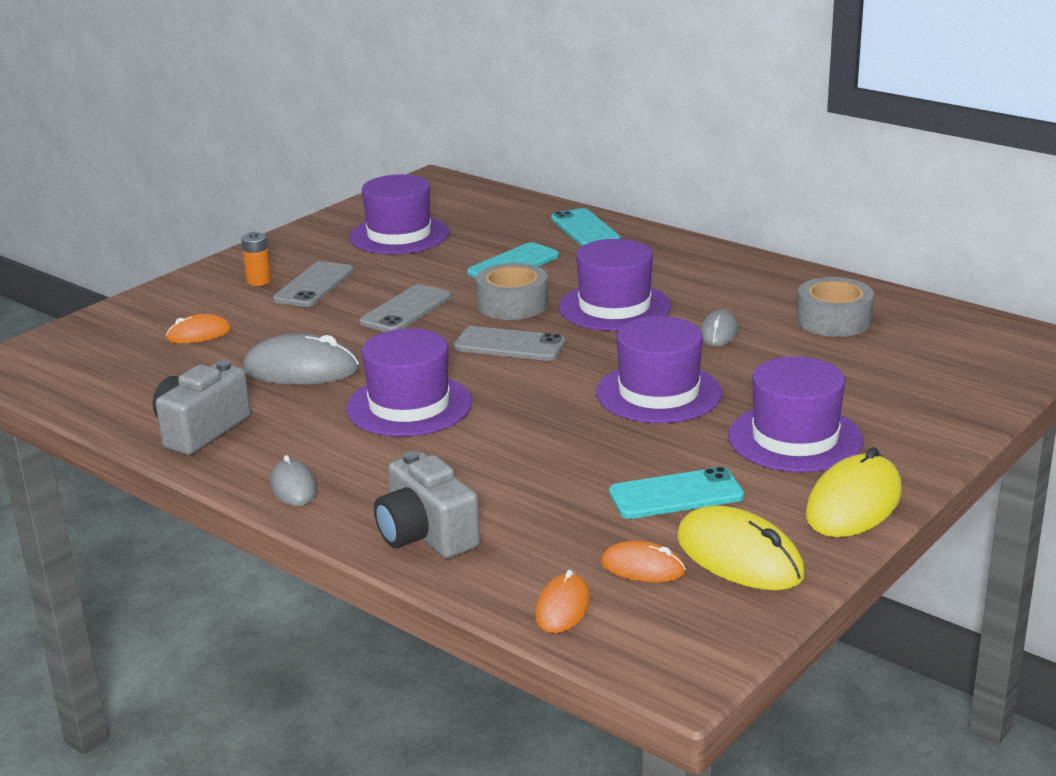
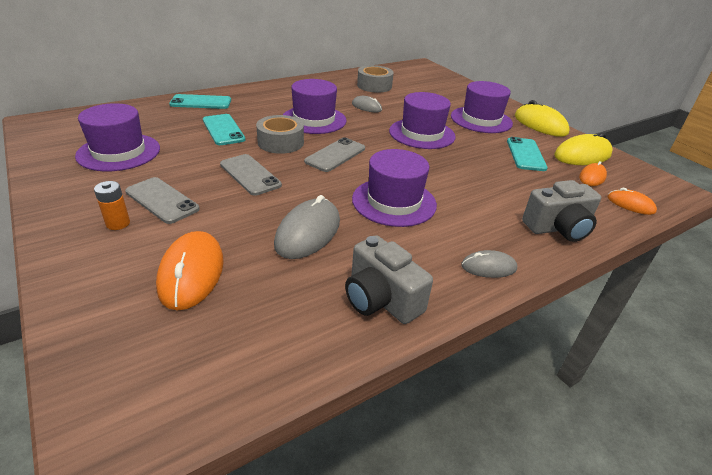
camera: 75 degrees left, 10 degrees up
orange mouse [166,314,231,343] -> orange mouse [156,231,224,310], size x1.74

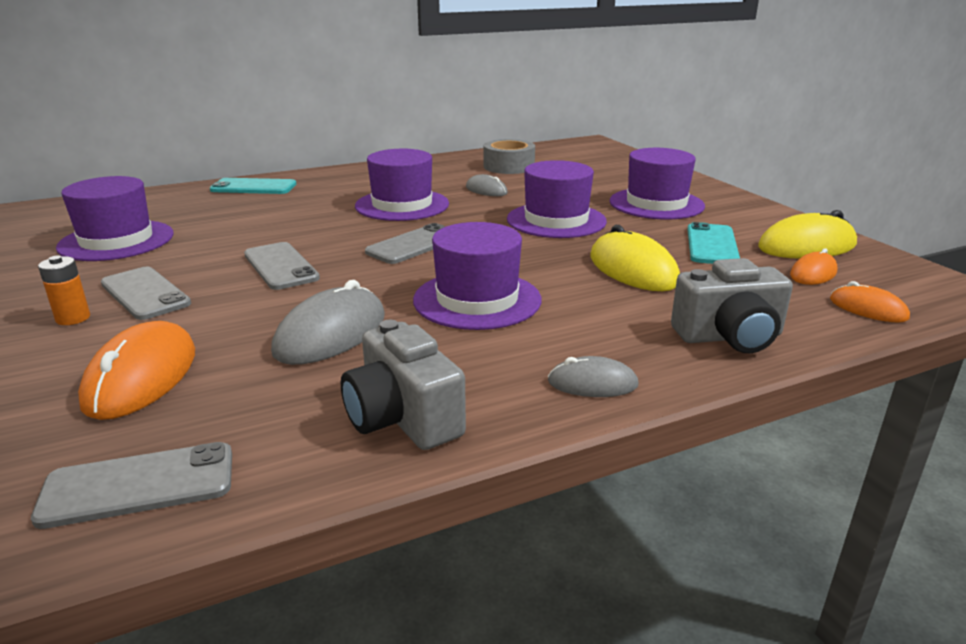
camera: 10 degrees right, 10 degrees down
turquoise phone [203,114,245,145] -> none
grey tape [256,115,304,154] -> none
yellow mouse [515,100,569,137] -> yellow mouse moved to [590,225,680,291]
none -> grey phone [31,442,232,529]

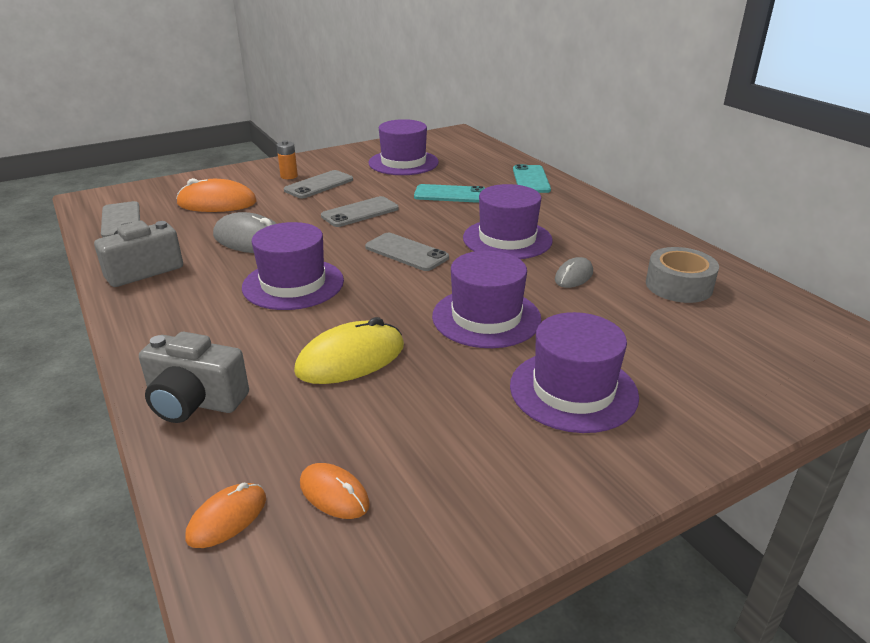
camera: 85 degrees right, 5 degrees up
grey mouse [548,356,639,397] -> none
grey camera [671,258,793,353] -> grey camera turned 60 degrees counterclockwise [139,332,249,423]
turquoise phone [687,222,740,264] -> turquoise phone moved to [414,184,485,203]
yellow mouse [758,210,857,259] -> none

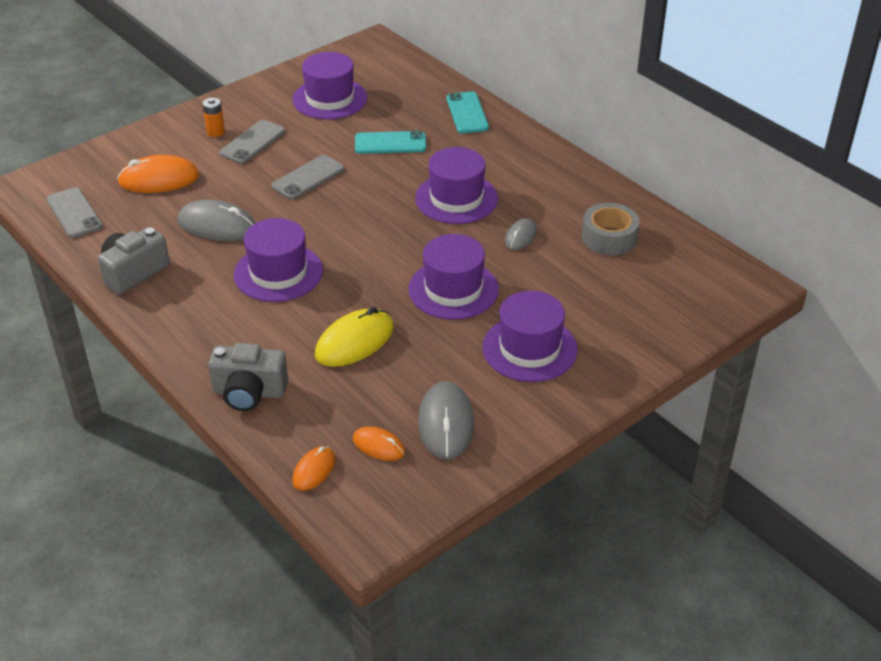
camera: 10 degrees left, 10 degrees up
grey phone [365,233,449,271] -> none
none -> grey mouse [418,381,474,460]

